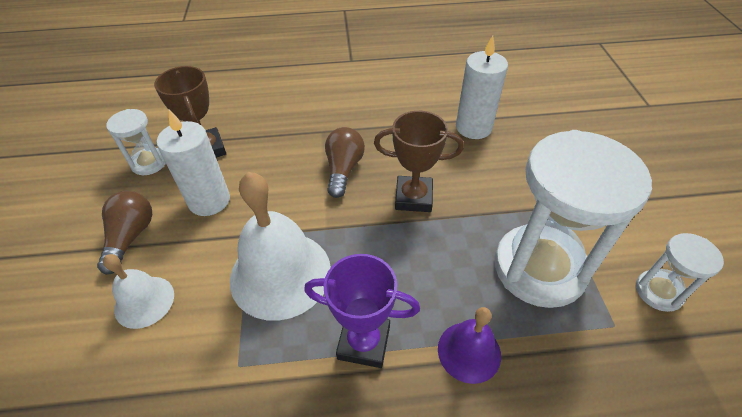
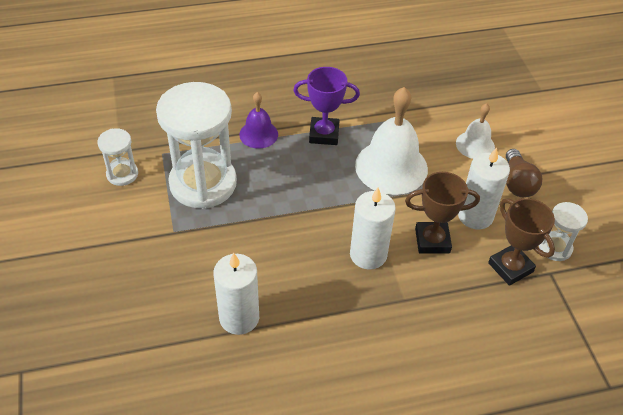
camera: 170 degrees right, 0 degrees up
brown light bulb [325,127,365,198] -> white candle [350,188,396,270]
brown trophy [374,111,464,212] -> brown trophy moved to [405,172,480,254]

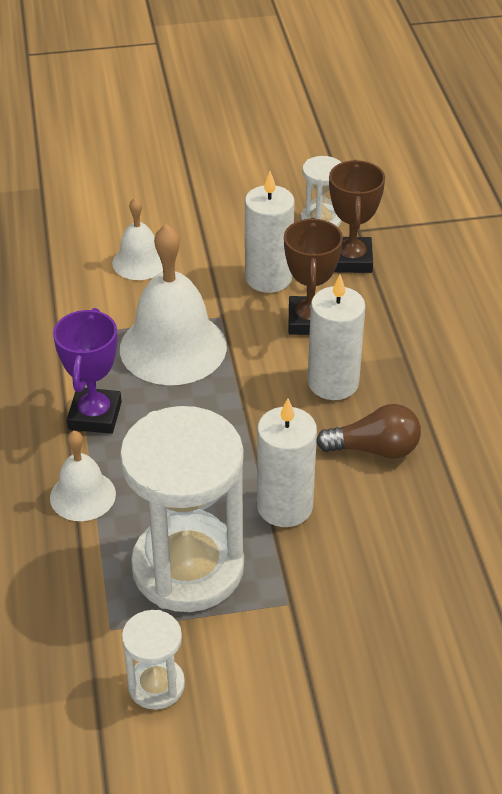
camera: 85 degrees left, 5 degrees down
white candle [214,253,259,335] -> white candle moved to [257,398,317,527]
purple bell [239,92,278,149] -> white bell [50,431,116,521]
brown trophy [488,198,555,286] -> brown trophy turned 60 degrees counterclockwise [329,160,385,273]
brown light bulb [506,149,543,198] -> brown light bulb moved to [316,404,421,459]

